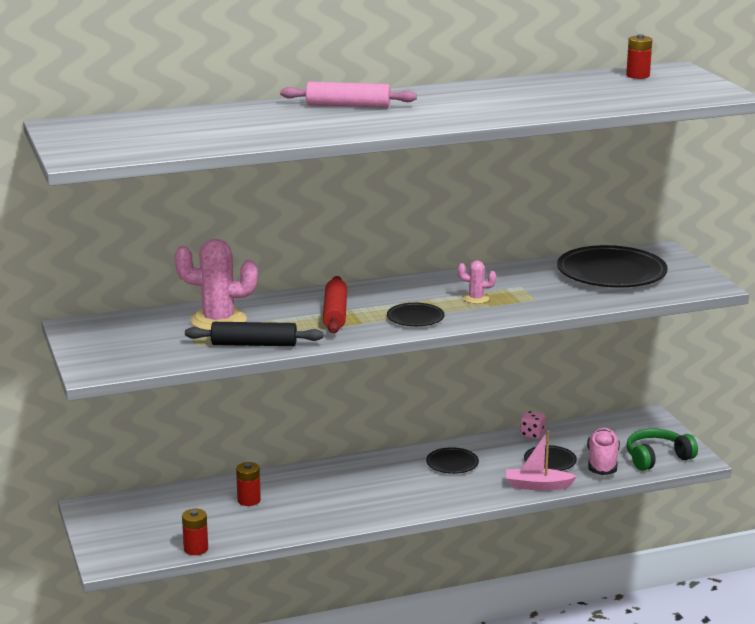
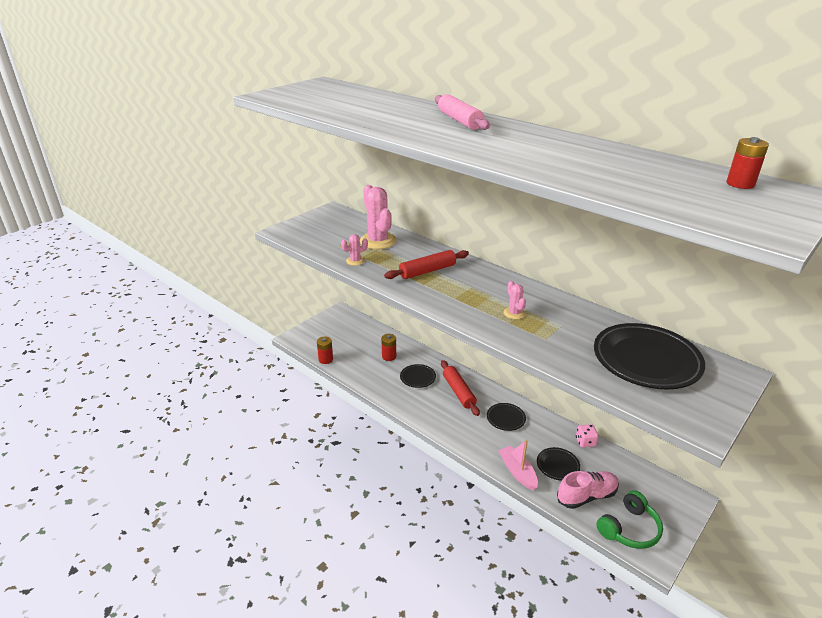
camera: 60 degrees right, 10 degrees up
black rolling pin [185,322,323,346] -> pink cactus [341,234,368,266]
black plate [387,303,444,326] -> black plate moved to [400,364,436,388]
green headphones [626,429,698,471] -> green headphones turned 105 degrees clockwise [596,490,663,549]
none -> red rolling pin [441,360,480,416]

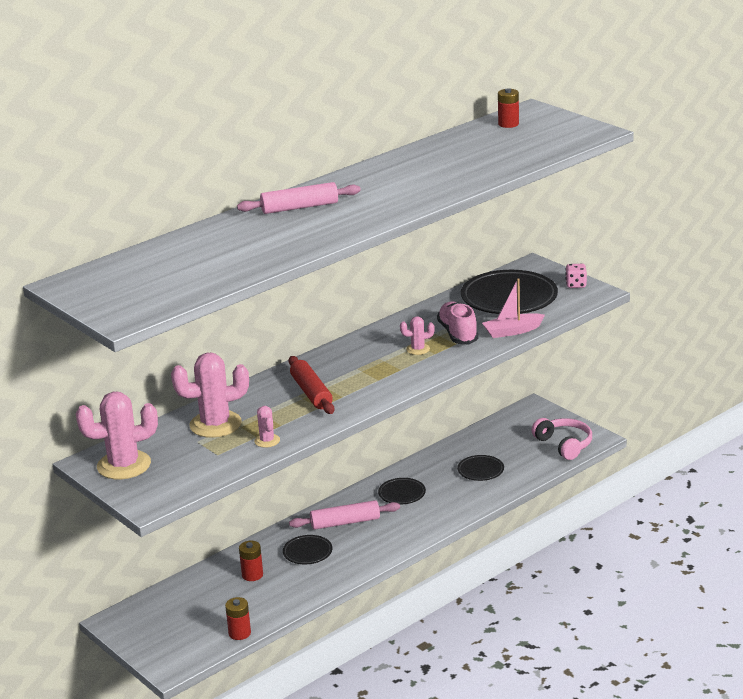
camera: 80 degrees left, 5 degrees down
red rolling pin [441,360,480,416] -> pink rolling pin [289,500,400,530]
pink boat [498,440,538,490] -> pink boat moved to [482,278,545,338]
pink shoe [557,471,619,509] -> pink shoe moved to [437,301,479,344]
pink dice [576,424,598,447] -> pink dice moved to [565,264,587,288]
green headphones [596,490,663,549] -> pink headphones [531,418,592,460]
none -> pink cactus [76,392,158,479]

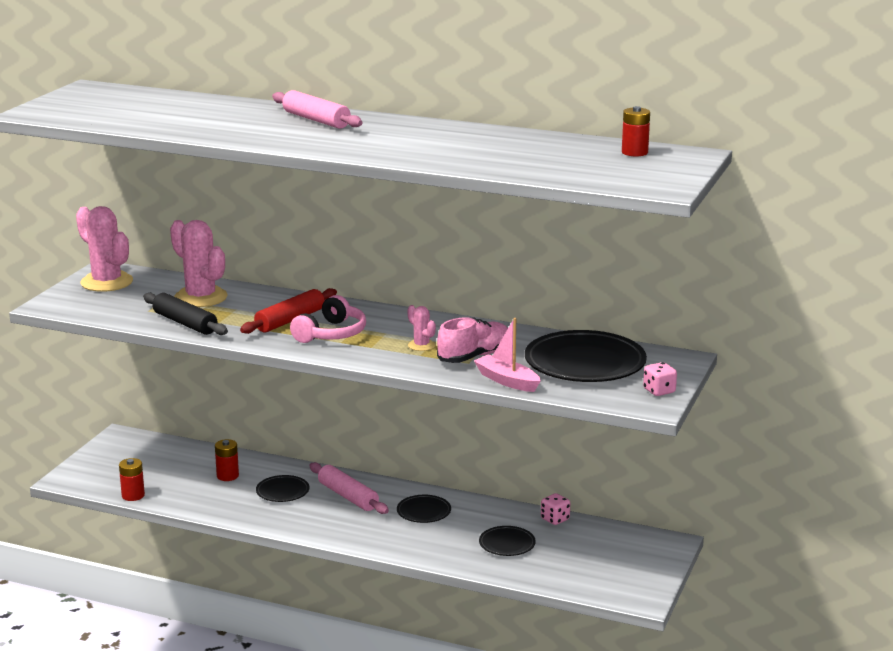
camera: 60 degrees right, 5 degrees down
pink cactus [254,406,280,448] -> black rolling pin [143,293,228,335]
pink headphones [531,418,592,460] -> pink headphones moved to [290,295,366,343]
none -> pink dice [541,493,570,525]

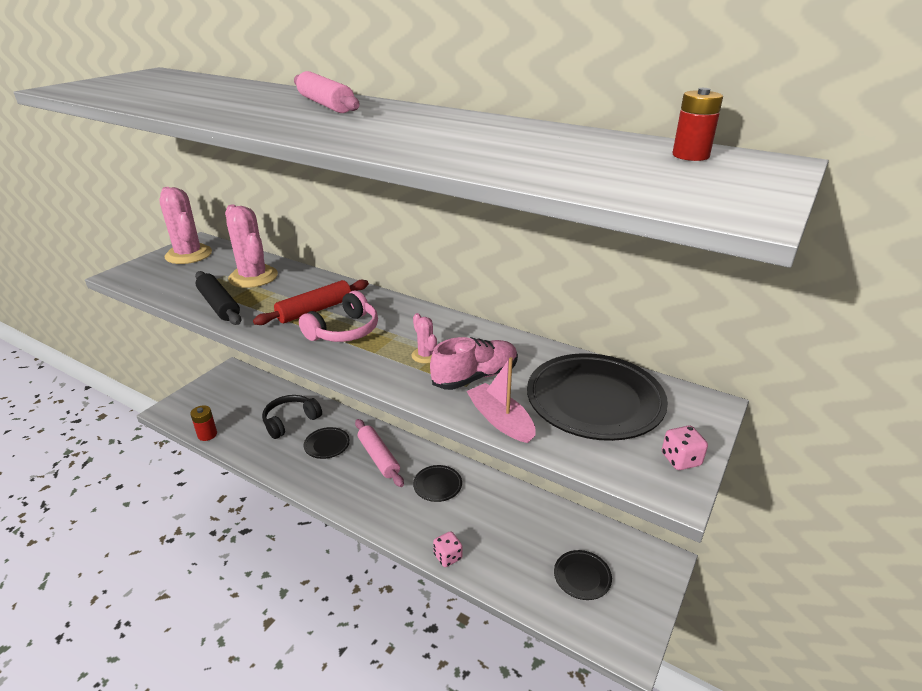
camera: 10 degrees right, 10 degrees up
red battery [215,439,239,481] -> black headphones [262,395,322,439]
black plate [479,526,536,556] -> black plate moved to [554,550,612,600]
pink dice [541,493,570,525] -> pink dice moved to [433,531,462,567]

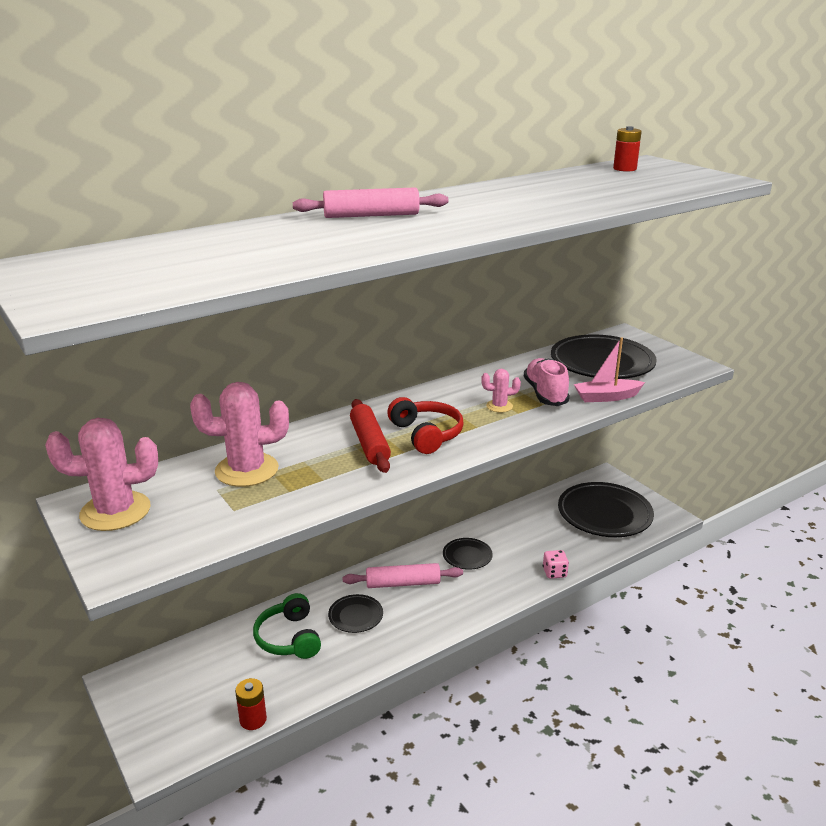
camera: 65 degrees left, 5 degrees down
black rolling pin [195,271,241,325] -> none
black headphones [262,395,322,439] -> green headphones [253,593,321,659]
pink headphones [299,291,378,342] -> red headphones [387,397,464,454]
black plate [554,550,612,600] -> black plate [558,482,654,537], size x2.02
pink dice [662,426,708,470] -> none

